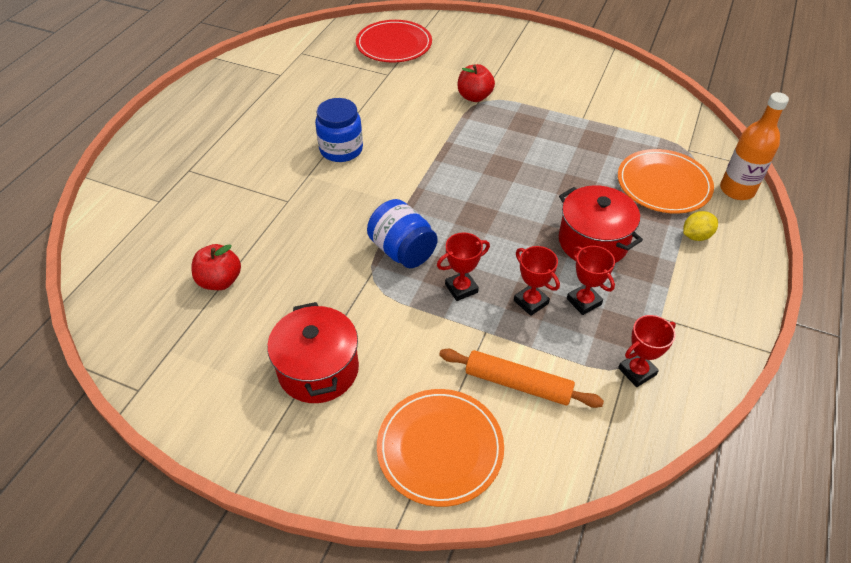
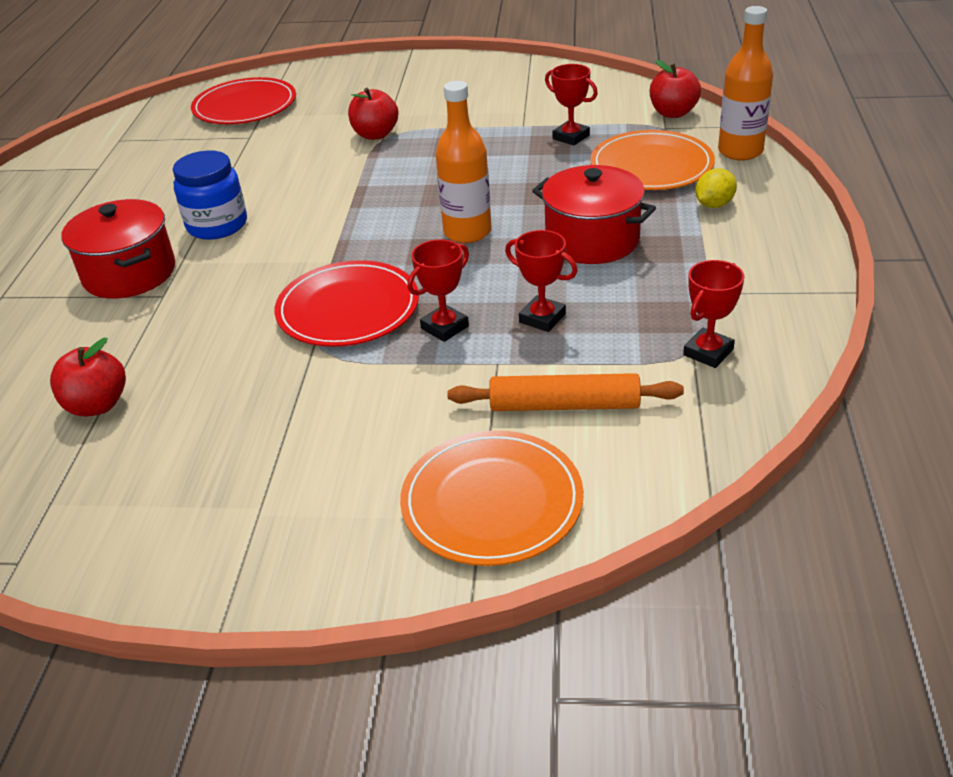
camera: 15 degrees left, 10 degrees down
red pot [267,302,359,403] -> red pot moved to [61,199,175,299]
blue jar [367,199,438,268] -> red plate [275,260,419,347]
red trophy [567,246,615,315] -> red trophy moved to [545,64,598,146]
none -> orange bottle [436,81,492,243]
none -> red apple [650,60,701,118]

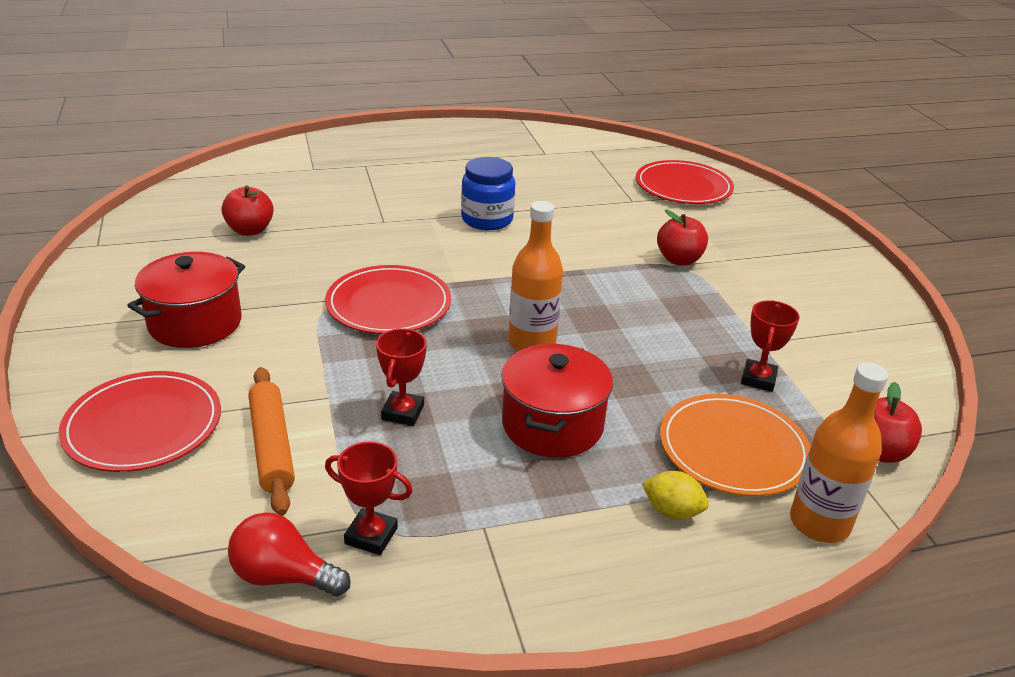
camera: 65 degrees right, 5 degrees down
red pot [61,199,175,299] -> red pot moved to [127,252,245,348]
orange plate [400,430,584,566] -> red plate [59,371,221,472]
red trophy [407,239,469,342] -> none
none -> red light bulb [228,512,351,596]

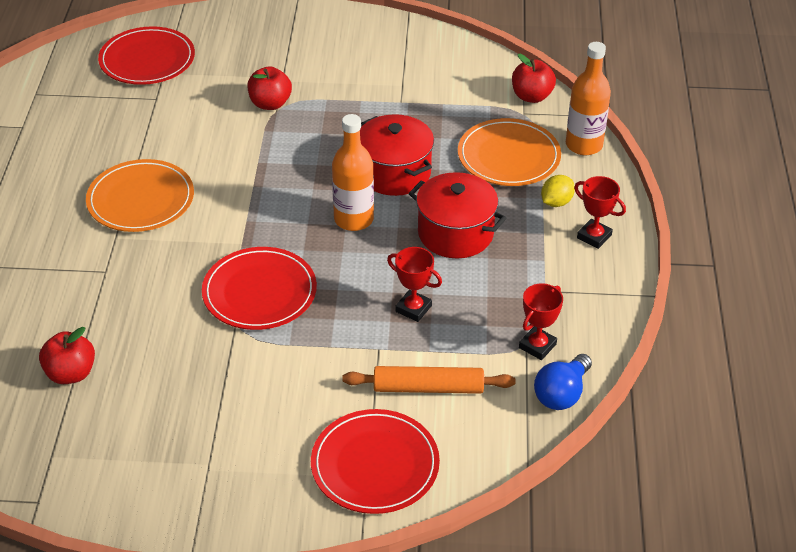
camera: 70 degrees left, 10 degrees up
red pot [127,252,245,348] -> red pot moved to [360,114,434,196]
red light bulb [228,512,351,596] -> blue light bulb [534,354,592,410]
blue jar [461,157,515,230] -> orange plate [86,159,194,232]
red trophy [741,300,799,392] -> red trophy moved to [574,176,626,249]

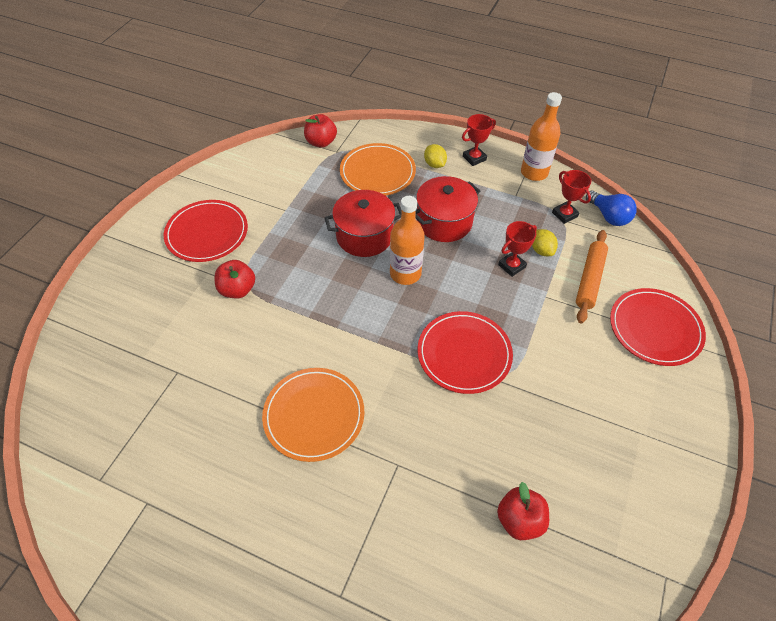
camera: 70 degrees left, 10 degrees up
red plate [98,26,195,85] -> red plate moved to [164,200,248,262]
orange bottle [566,42,611,155] -> orange bottle moved to [521,92,562,181]
none -> yellow lemon [532,229,558,256]

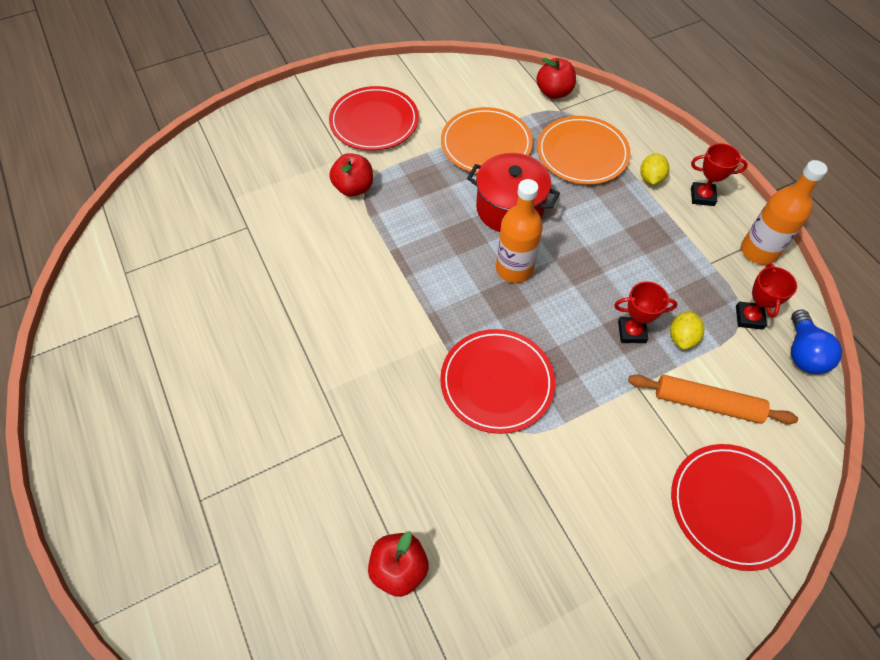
camera: 40 degrees right, 5 degrees up
orange plate [262,368,364,462] -> orange plate moved to [441,107,533,174]
red pot [415,176,480,242] -> none
orange rolling pin [576,230,608,324] -> orange rolling pin turned 45 degrees clockwise [628,374,798,424]

